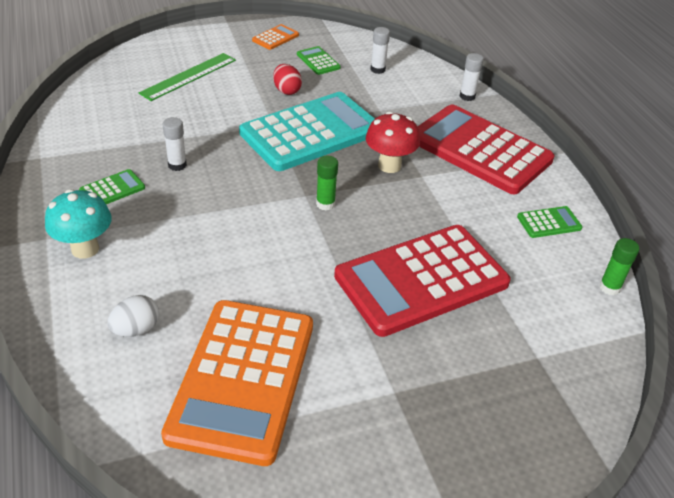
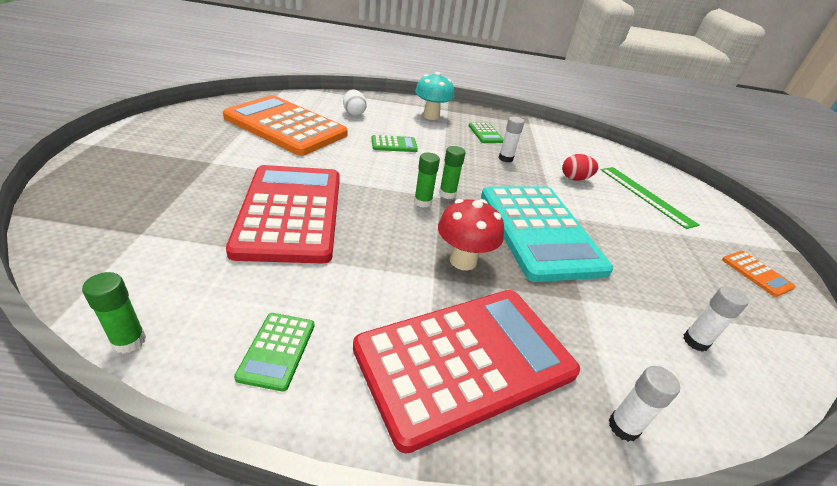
camera: 110 degrees right, 5 degrees down
red egg [273,64,302,95] -> red egg moved to [562,154,598,181]
green calculator [297,46,341,75] -> green calculator moved to [372,135,418,152]
none -> green glue stick [439,146,466,199]

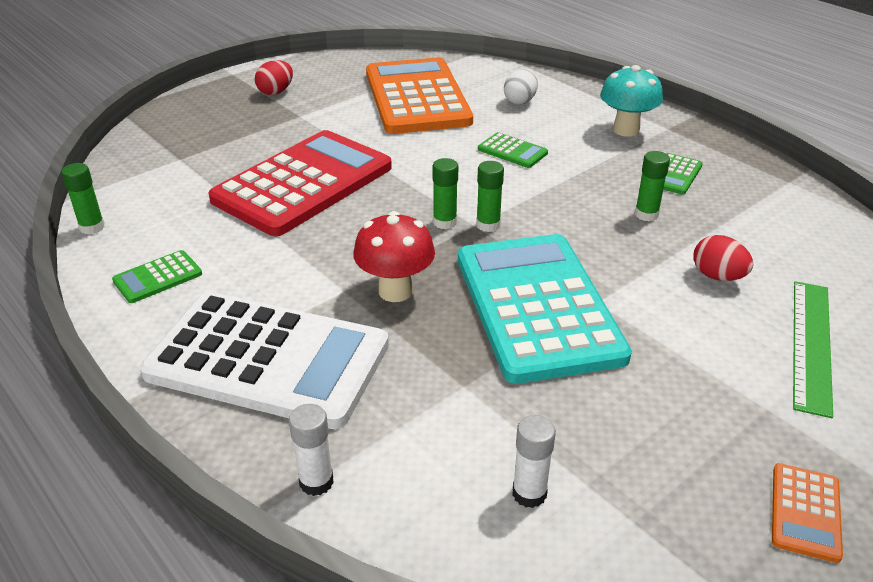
camera: 50 degrees right, 0 degrees up
red calculator [353,290,580,454] -> white calculator [140,292,389,429]
turquoise calculator [481,186,613,282] -> turquoise calculator turned 135 degrees clockwise [458,234,632,384]
white glue stick [499,116,524,162] -> green glue stick [635,151,670,221]
none -> red egg [255,60,293,95]

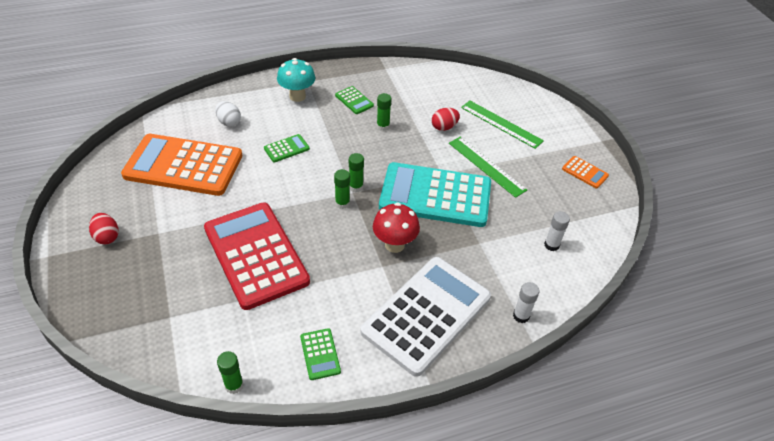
camera: 70 degrees left, 10 degrees up
none -> green ruler [449,137,527,198]

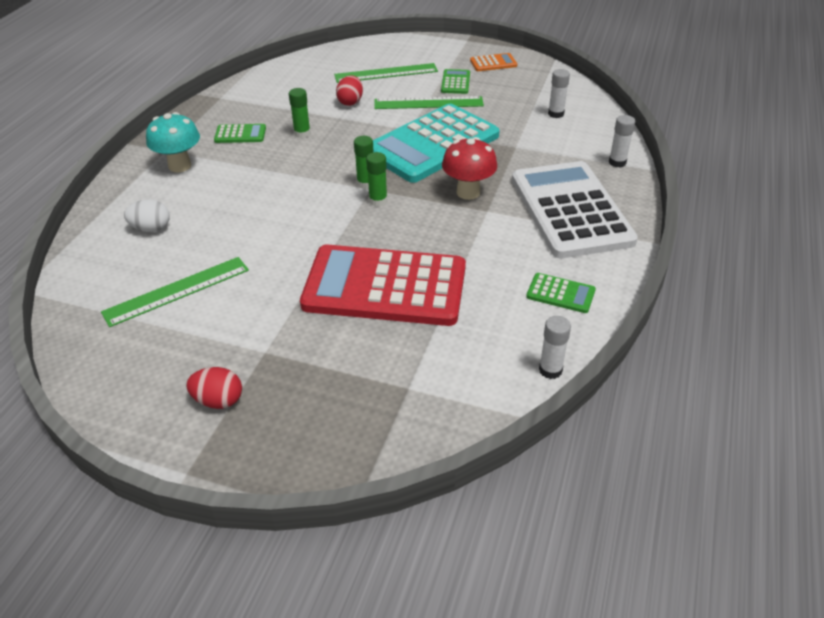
camera: 50 degrees left, 5 degrees down
orange calculator [121,134,242,196] -> green ruler [101,257,249,327]
green glue stick [217,351,244,394] -> white glue stick [539,316,571,379]
green calculator [264,134,310,163] -> green calculator moved to [441,69,470,94]

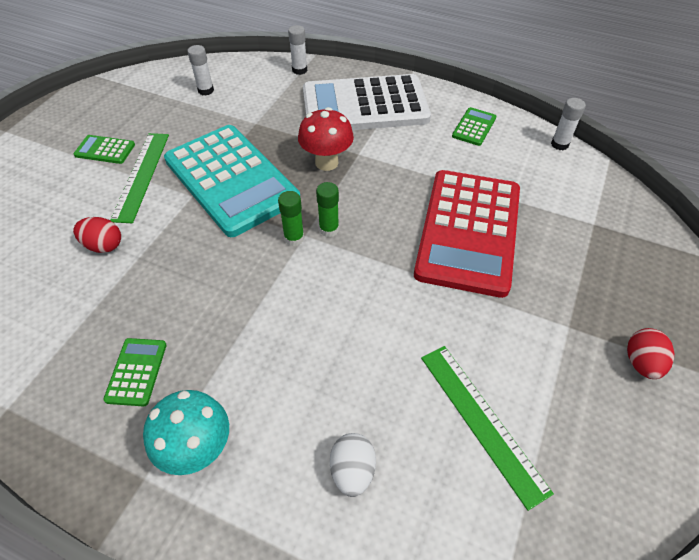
camera: 85 degrees left, 10 degrees up
green glue stick [289,88,311,138] -> none
green ruler [334,63,438,83] -> none
orange calculator [470,53,517,71] -> none

